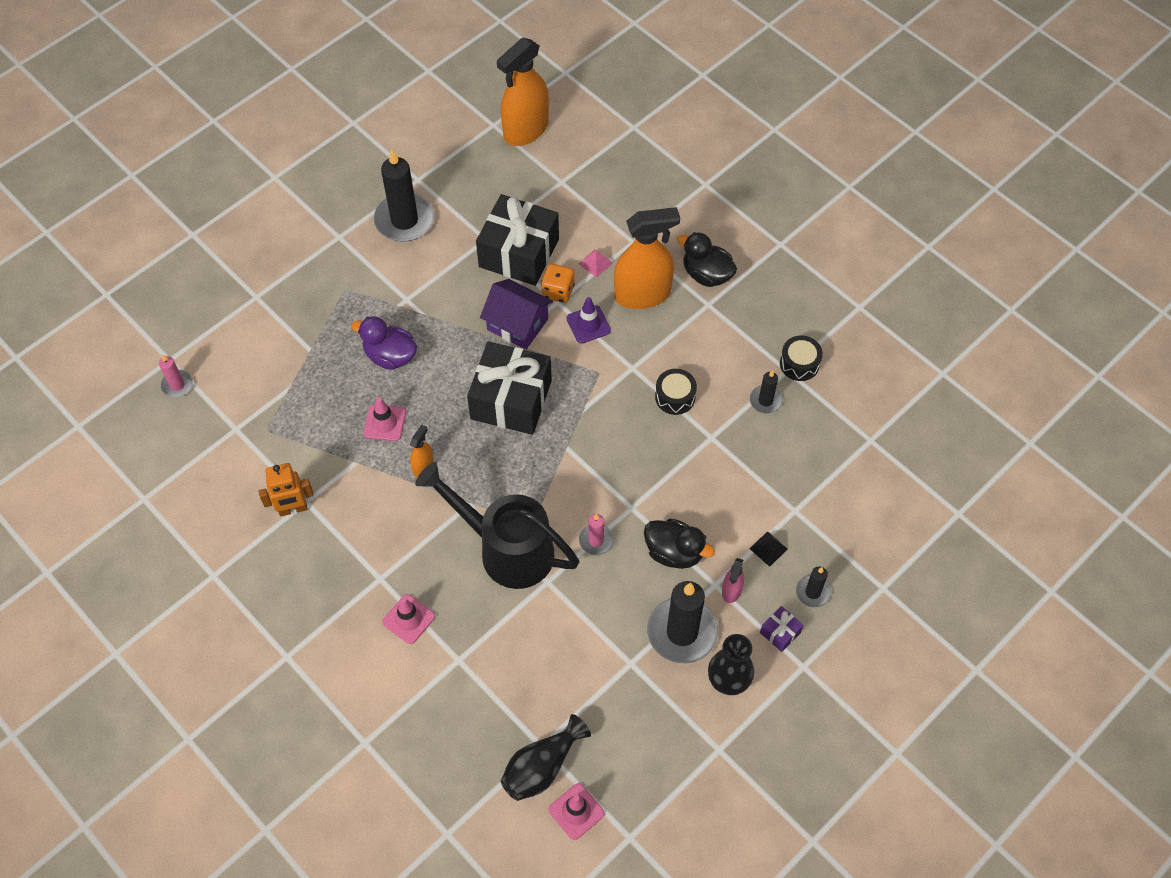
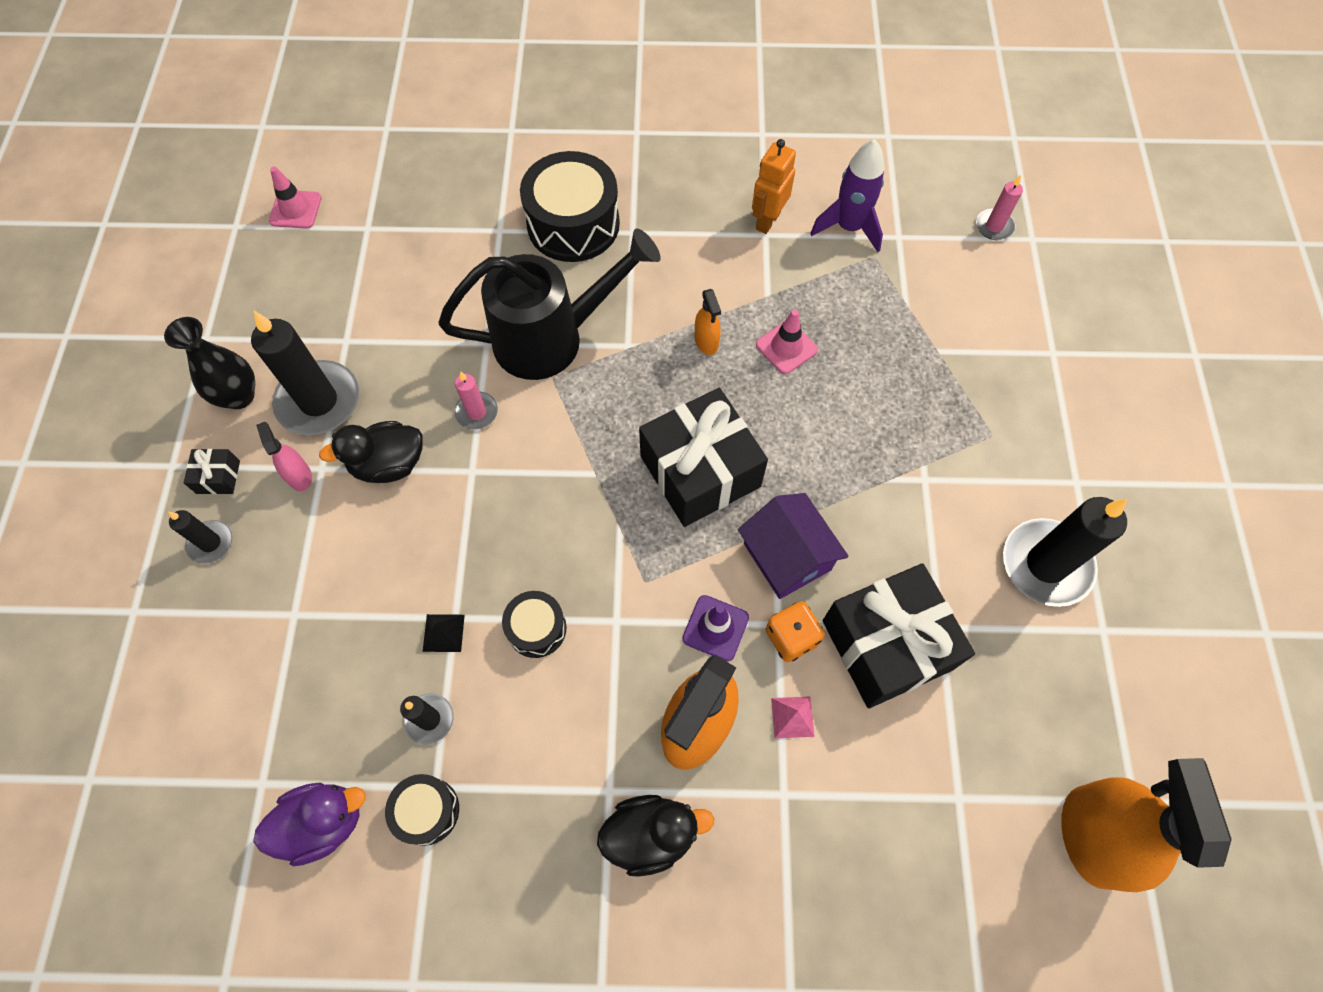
camera: 135 degrees right, 5 degrees up
purple duck [351,316,417,370] -> purple duck moved to [253,782,366,866]
pink traffic cone [382,594,435,644] -> black drum [520,151,620,262]
purple house [480,279,553,350] -> purple house turned 75 degrees clockwise [738,493,849,599]
black vase [501,714,591,801] -> none
black pyramid [749,531,788,567] -> black pyramid moved to [423,614,465,652]
purple gift [760,606,804,652] -> black gift [184,449,240,494]
none -> purple rocket [810,139,884,252]

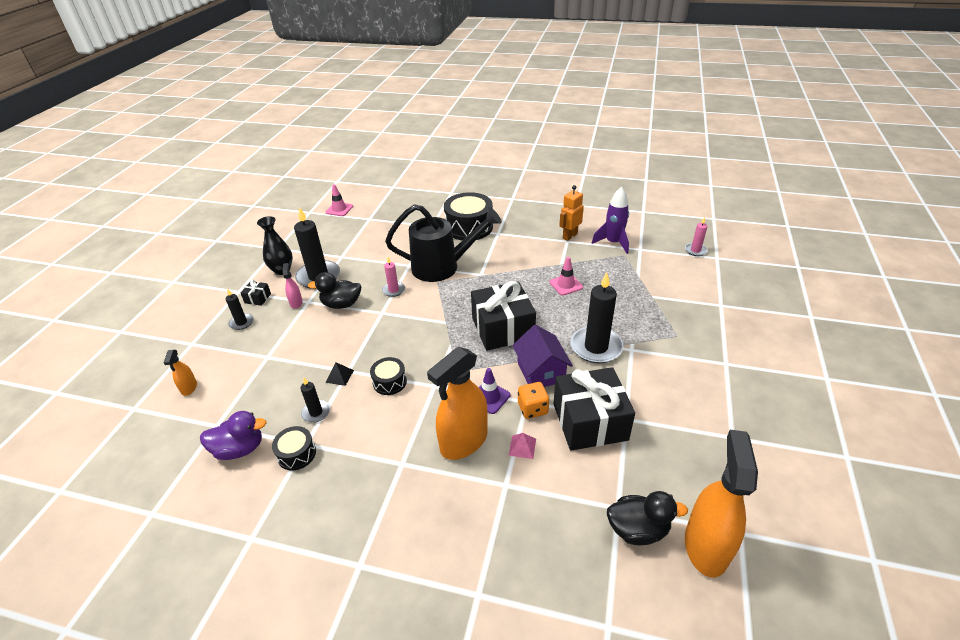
camera: 15 degrees right, 25 degrees down
black duck [597,795,714,877] -> black duck moved to [607,491,688,545]
orange spray bottle [695,289,721,355] -> orange spray bottle moved to [164,350,197,396]
black candle [1003,497,1127,607] -> black candle moved to [570,272,624,363]

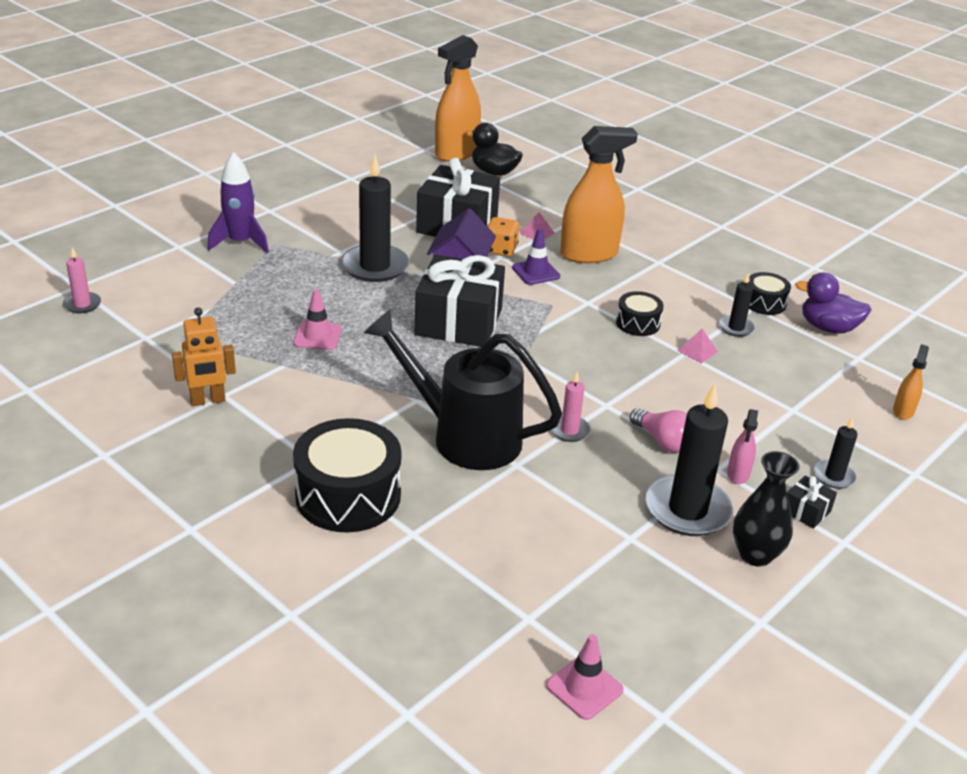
camera: 155 degrees left, 5 degrees down
black duck [308,272,361,309] -> pink light bulb [630,408,687,452]
black pyramid [325,362,354,386] -> pink pyramid [678,329,718,363]
purple rocket [592,187,629,254] -> purple rocket moved to [207,152,269,253]

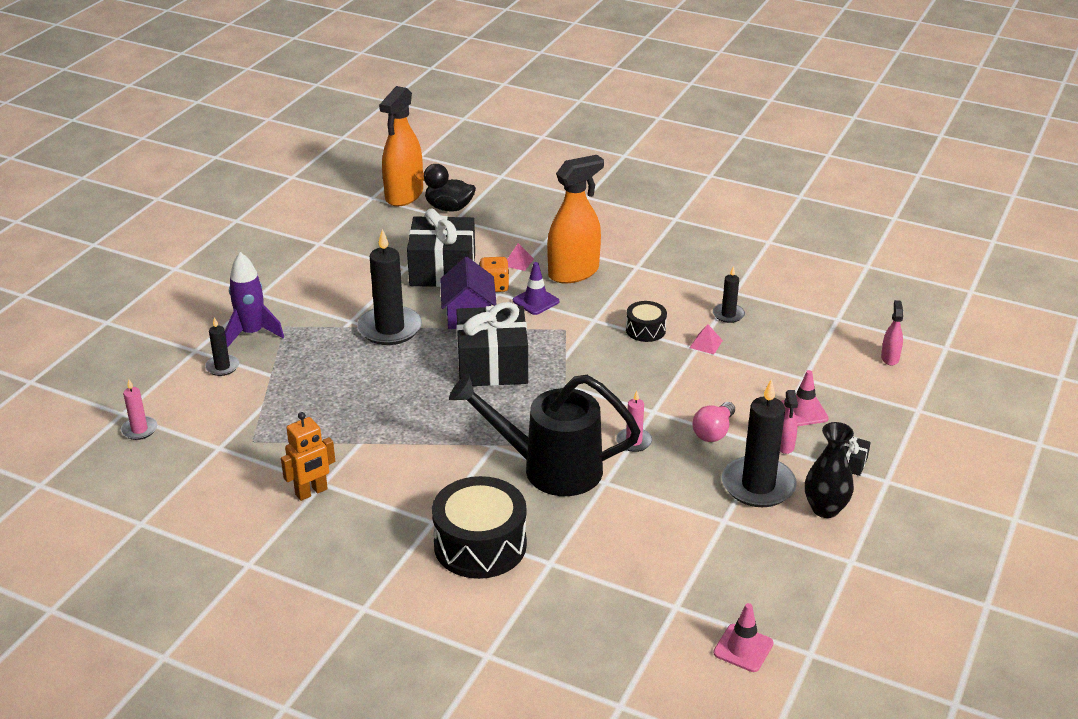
camera: 15 degrees left, 0 degrees up
pink traffic cone [293,289,342,350] -> pink traffic cone moved to [781,370,829,426]
pink light bulb [630,408,687,452] -> pink light bulb turned 90 degrees clockwise [692,402,735,442]
black drum [748,272,791,315] -> none
purple duck [795,272,871,334] -> none
black candle [814,417,858,489] -> black candle moved to [205,317,239,376]
orange spray bottle [893,344,929,420] -> pink spray bottle [881,300,903,366]

